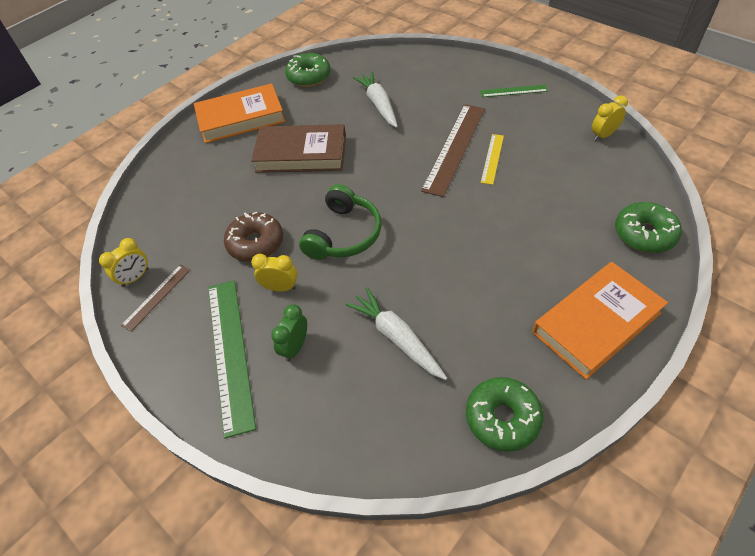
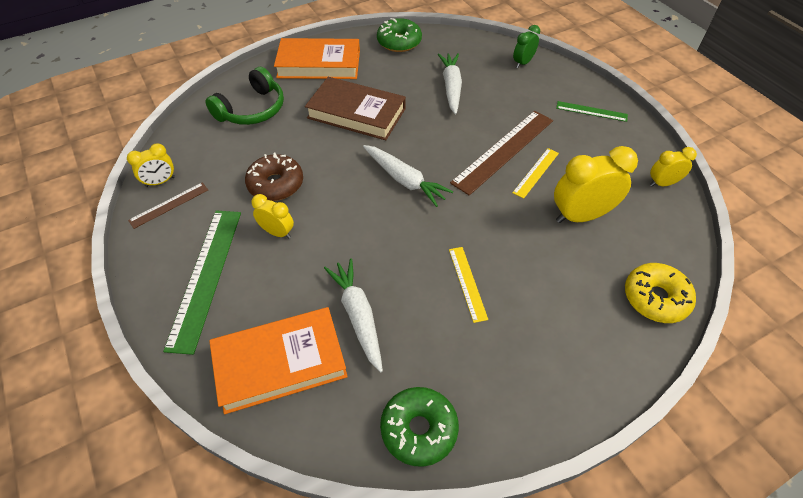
camera: 15 degrees right, 0 degrees up
green clock [271,304,307,361] -> green clock moved to [513,25,540,68]
green headphones [299,184,381,260] -> green headphones moved to [205,67,284,125]
orange book [532,262,668,380] -> orange book moved to [209,307,348,414]
green donut [615,202,682,253] -> yellow donut [625,263,696,323]
none -> white carrot [363,145,453,207]
none -> yellow ruler [449,247,488,323]
none -> yellow clock [554,146,638,223]

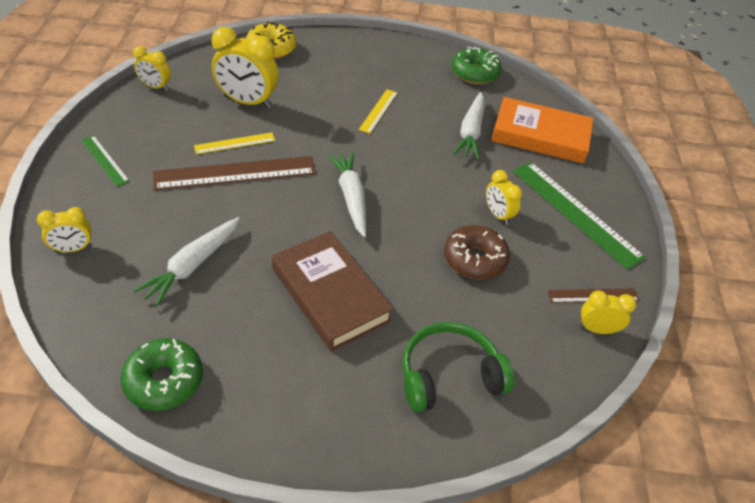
camera: 150 degrees left, 5 degrees down
green ruler [163,210,241,355] -> green ruler turned 75 degrees counterclockwise [513,162,646,270]
orange book [274,38,360,79] -> none
green clock [513,25,540,68] -> yellow clock [37,207,92,252]

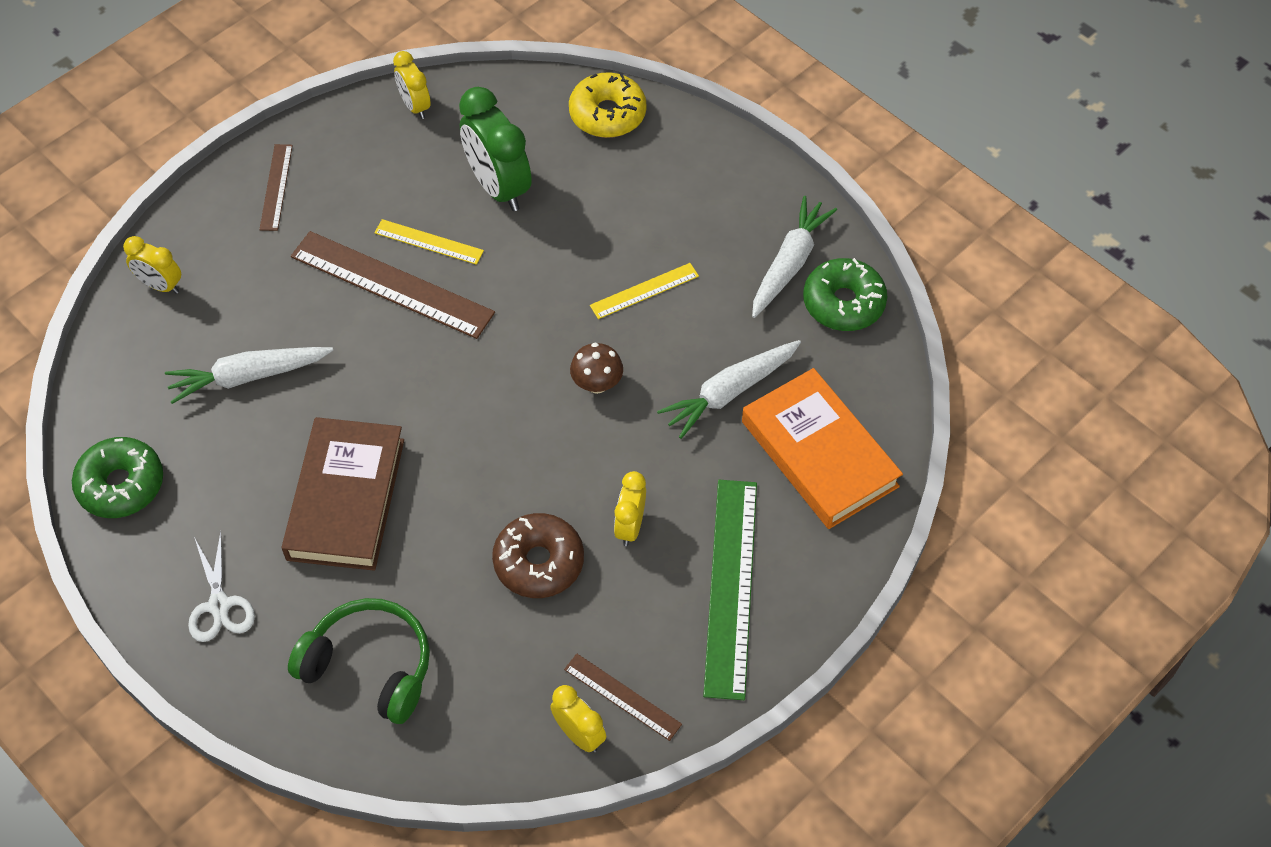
camera: 45 degrees right, 10 degrees up
green ruler [81,135,130,187] -> brown ruler [259,144,293,231]
yellow clock [212,27,279,108] -> green clock [459,87,532,211]
white carrot [328,152,366,237] -> white carrot moved to [752,196,837,318]
none -> white scissors [188,531,255,642]
none -> brown mushroom [570,343,623,394]

